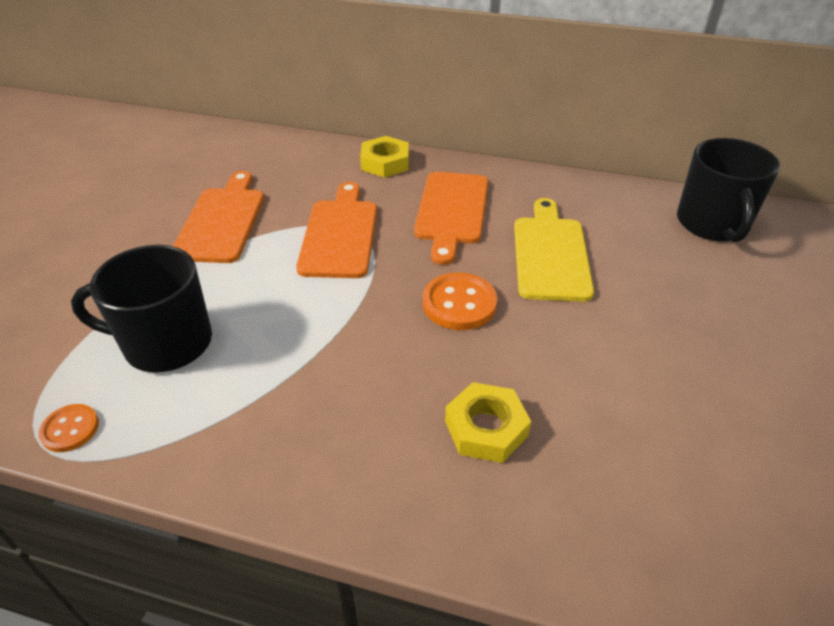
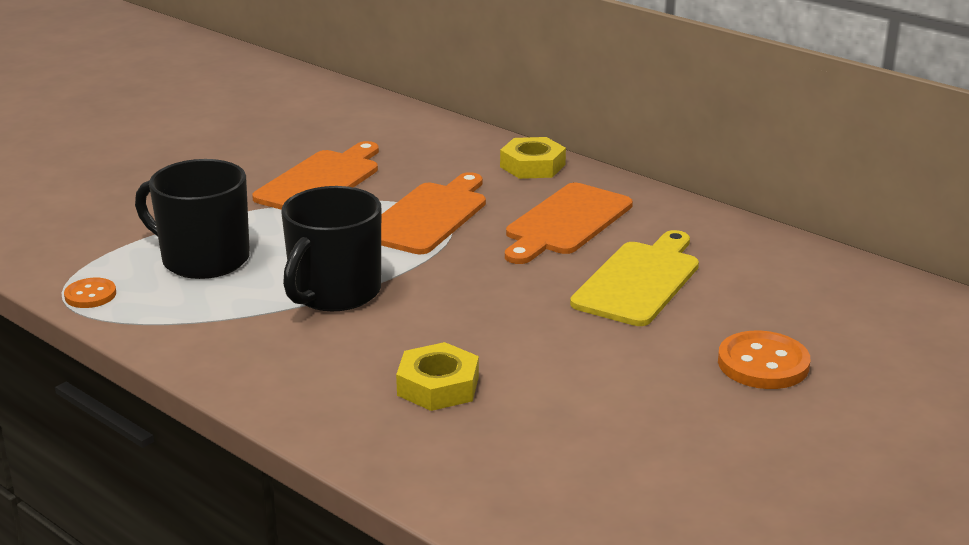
camera: 25 degrees right, 15 degrees down
orange button [423,273,497,330] -> orange button moved to [718,331,810,389]
black mug [677,138,780,242] -> black mug moved to [281,186,381,311]

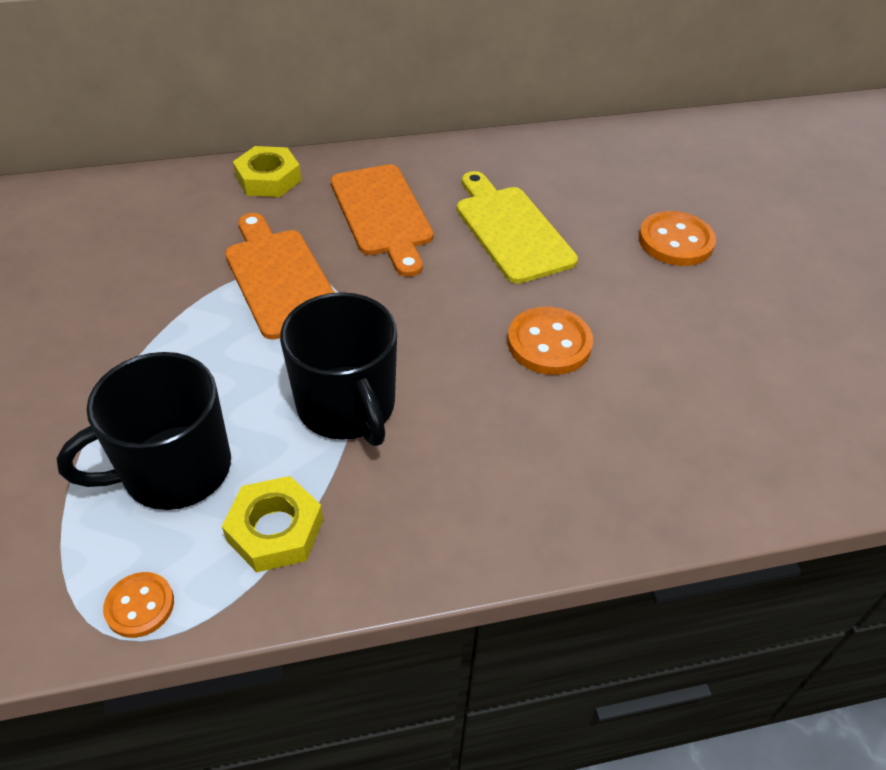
camera: 55 degrees left, 20 degrees up
orange cutting board [252,141,379,210] -> none
yellow nut [396,342,479,411] -> yellow nut moved to [222,476,323,572]
none -> orange button [508,307,593,375]

